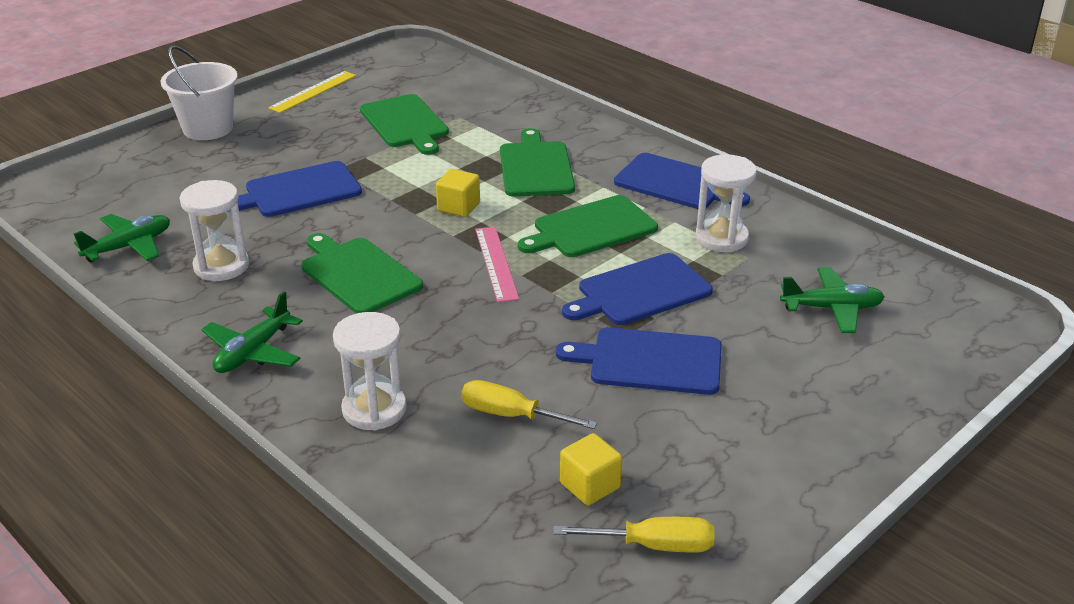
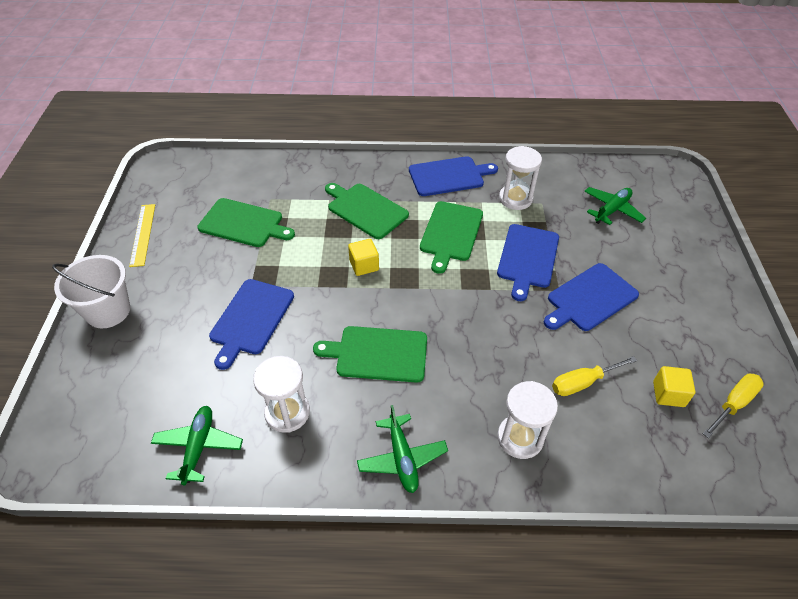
camera: 45 degrees left, 15 degrees up
pink ruler [475,227,519,302] -> none

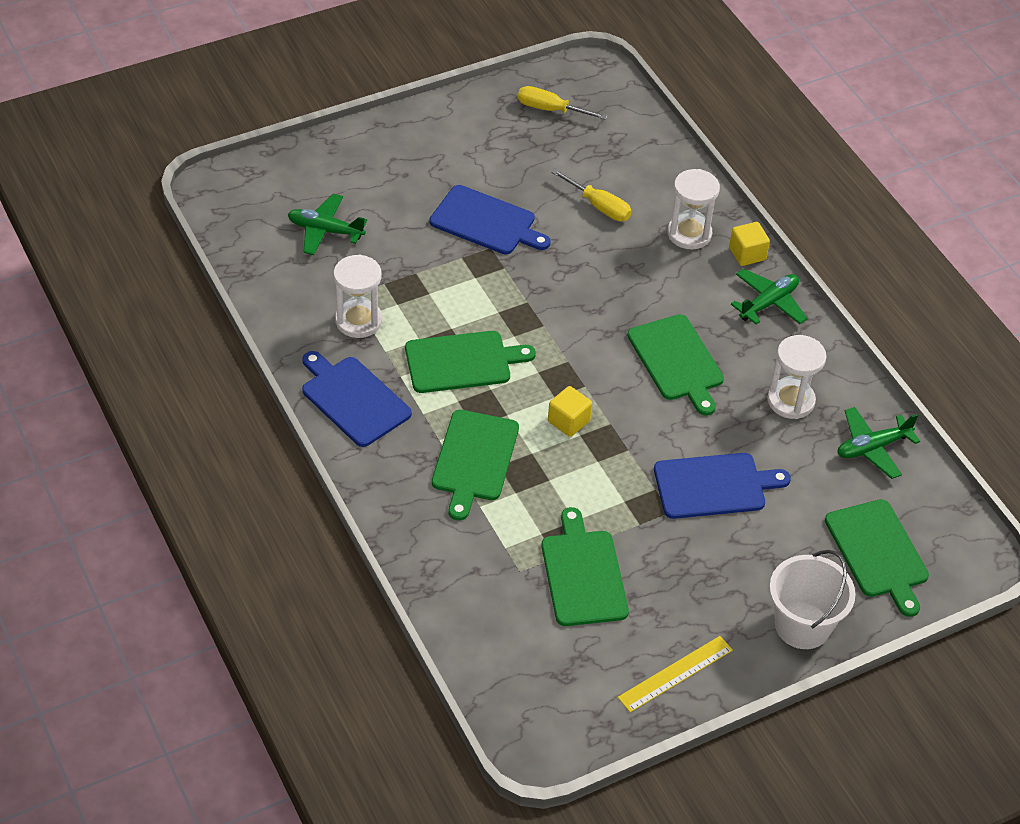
camera: 120 degrees left, 0 degrees up
blue cutting board [497,224,559,301] -> none
yellow cube [653,366,695,407] -> yellow cube moved to [729,222,770,266]
none -> green cutting board [825,499,929,617]

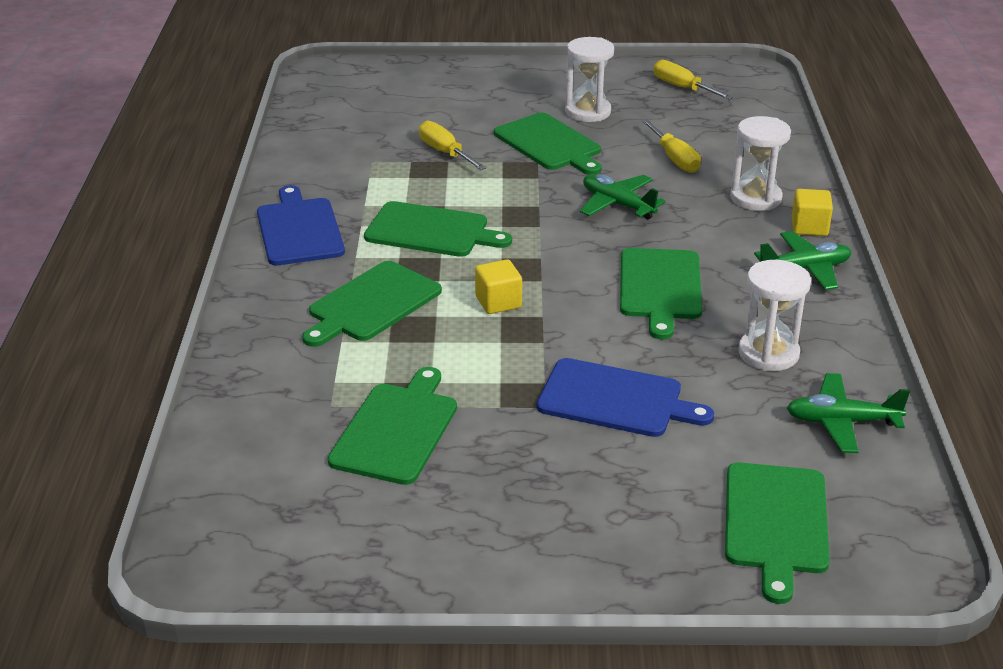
camera: 30 degrees right, 15 degrees down
green plane [288,194,367,255] -> green plane moved to [580,174,666,220]
white hourglass [334,254,382,338] -> white hourglass moved to [565,37,614,122]
blue cutting board [429,185,551,254] -> green cutting board [494,113,602,175]
yellow ruler [618,636,733,712] -> none
white bucket [769,550,856,649] -> none
none -> yellow screwdriver [419,121,486,170]

